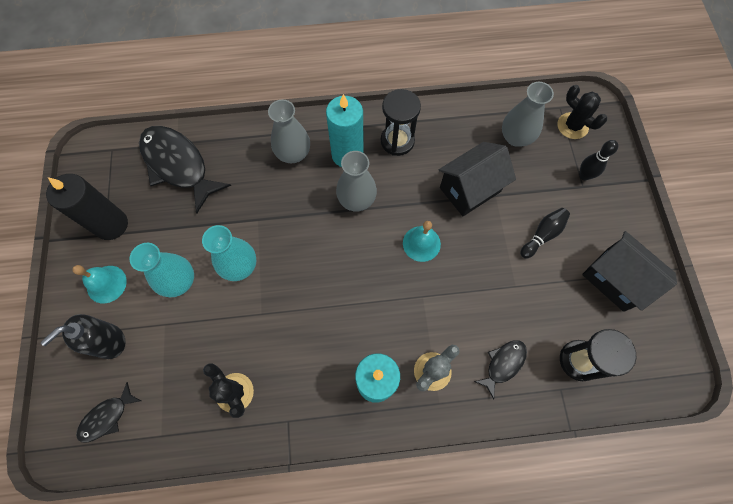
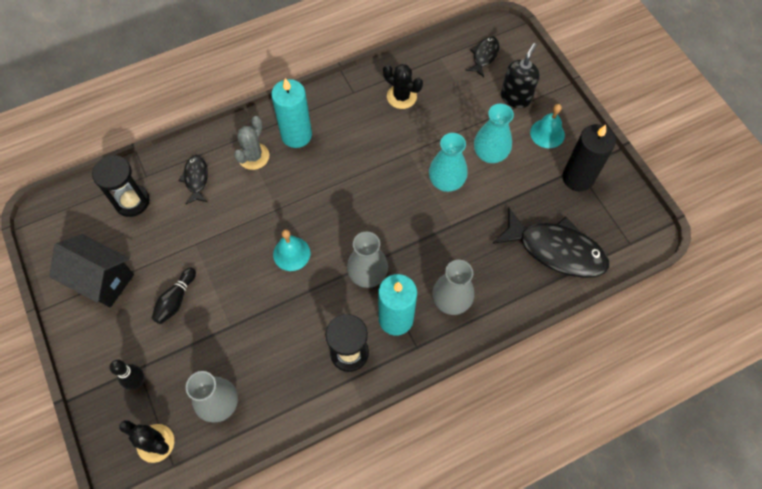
camera: 160 degrees right, 5 degrees down
black house [439,142,516,216] -> none
black fish [474,340,527,399] -> black fish turned 150 degrees clockwise [178,155,208,204]

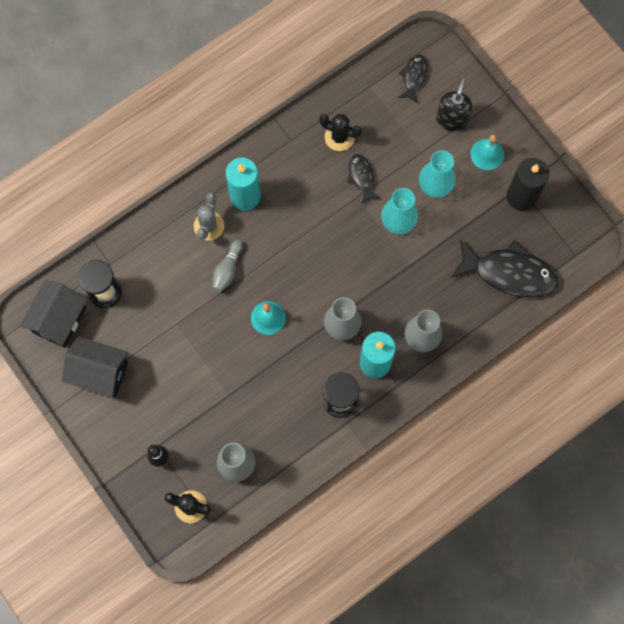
camera: 10 degrees left, 10 degrees up
black bowling pin [152,268,196,324] -> none
black fish [178,155,208,204] -> black fish moved to [347,154,381,204]
none -> black house [20,280,87,348]
none -> grey bowling pin [212,240,243,292]

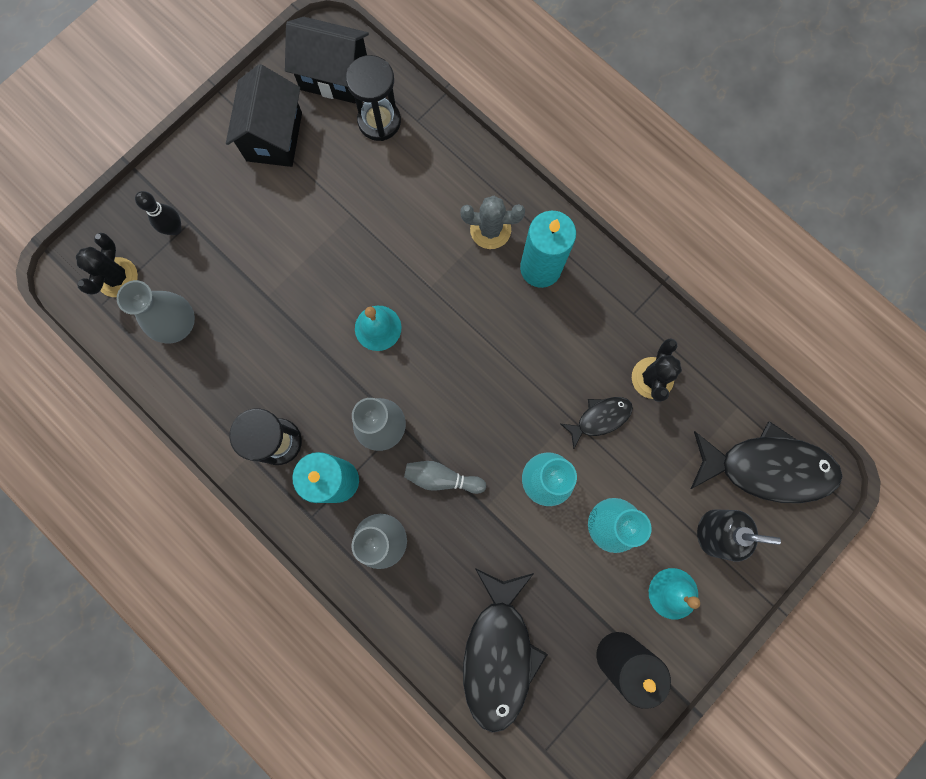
camera: 80 degrees right, 5 degrees up
grey bowling pin [212,240,243,292] -> grey bowling pin moved to [404,461,486,494]
black fish [398,55,428,103] -> black fish [691,421,843,503], size x1.98

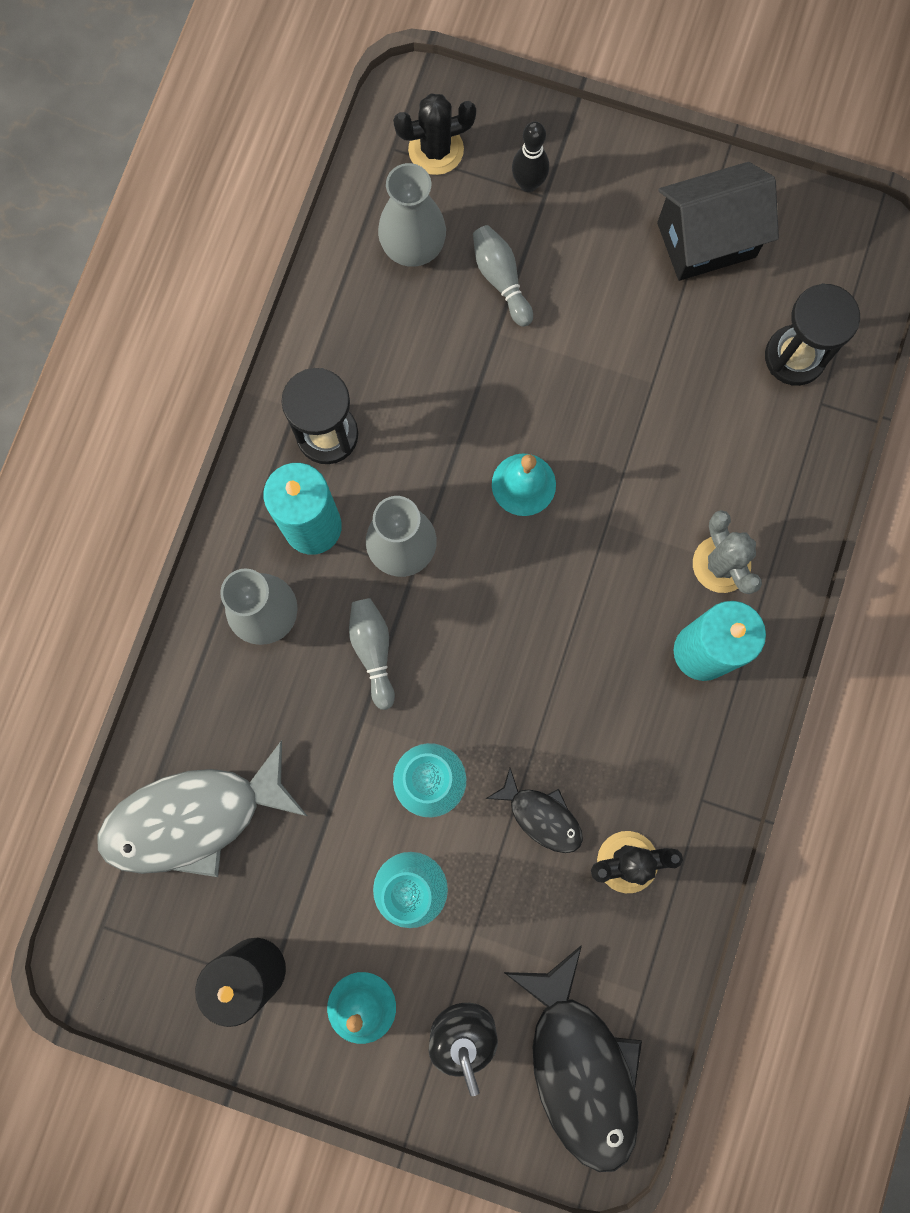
camera: 65 degrees right, 0 degrees up
black house [285,17,369,104] -> none
black fish [463,568,548,733] -> grey fish [97,740,307,877]
none -> grey bowling pin [473,225,533,327]

